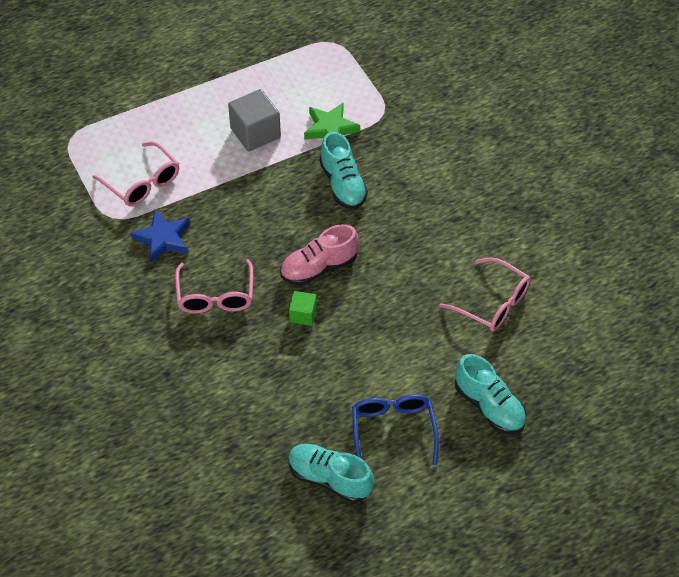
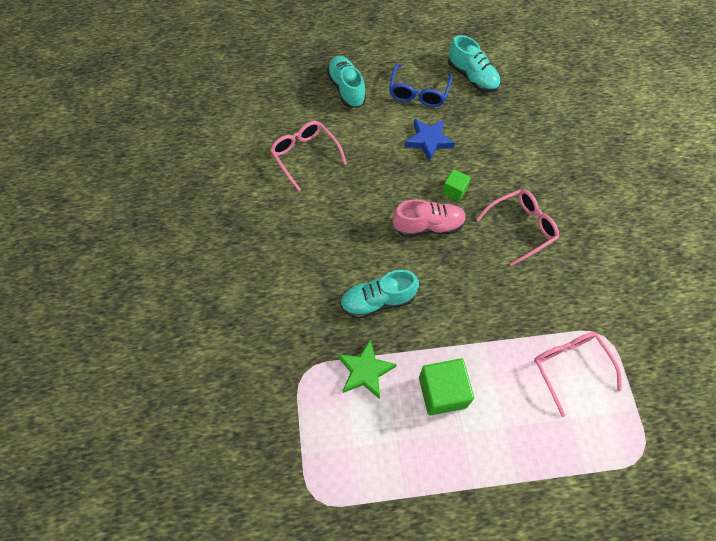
camera: 160 degrees left, 10 degrees up
blue star [131,210,190,263] -> blue star moved to [404,119,455,162]
pink glasses [175,259,253,314] -> pink glasses turned 45 degrees clockwise [476,189,559,266]
grey cube [228,89,281,151] -> green cube [419,358,474,415]
turquoise shoe [320,132,368,209] -> turquoise shoe turned 105 degrees counterclockwise [340,270,419,319]

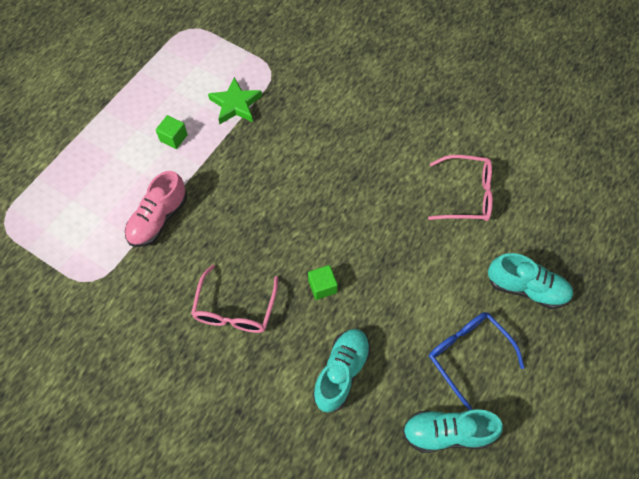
camera: 130 degrees right, 0 degrees up
turquoise shoe [340,270,419,319] -> turquoise shoe moved to [313,329,371,413]
pink shoe [392,199,466,237] -> pink shoe moved to [125,171,187,247]
blue star [404,119,455,162] -> none
green cube [419,358,474,415] -> green cube [156,115,188,149], size x0.56
pink glasses [534,332,622,417] -> none

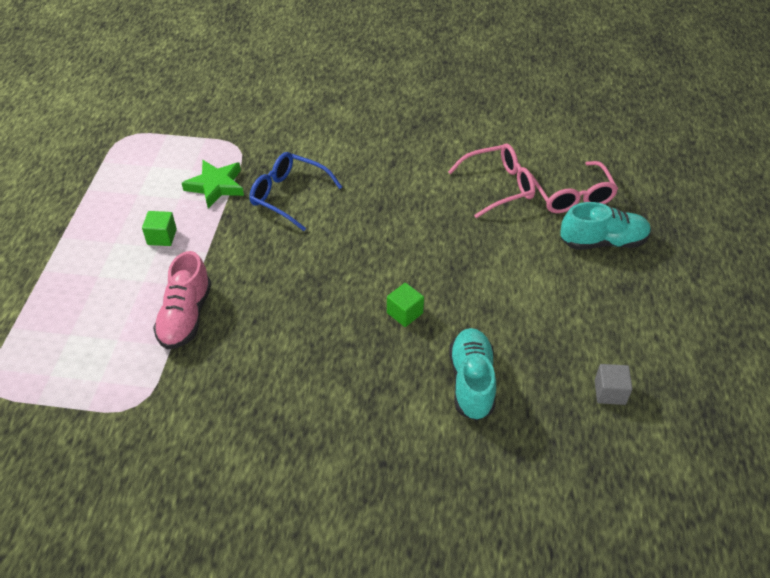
camera: 25 degrees left, 15 degrees down
pink glasses [191,264,278,333] -> pink glasses moved to [531,161,618,213]
turquoise shoe [403,409,503,453] -> grey cube [595,364,633,405]
blue glasses [429,312,525,410] -> blue glasses moved to [249,152,342,231]

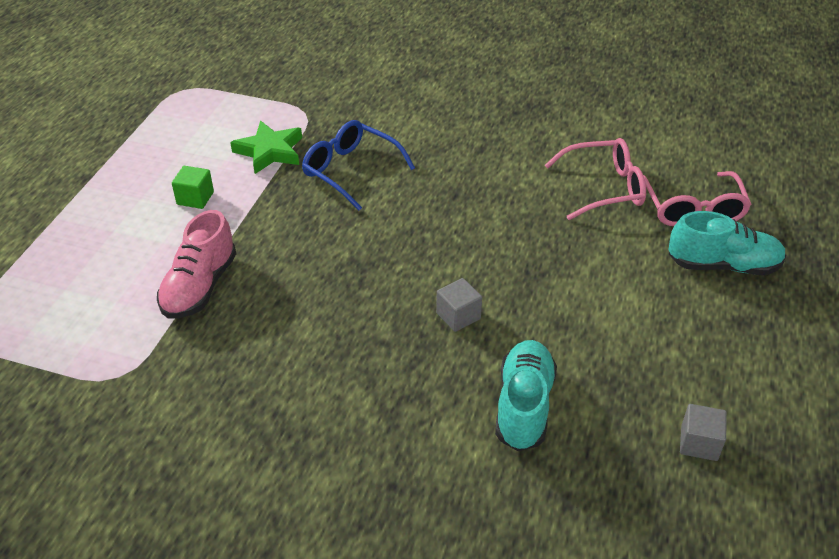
camera: 10 degrees right, 5 degrees down
green cube [387,283,424,327] -> grey cube [436,278,482,332]

